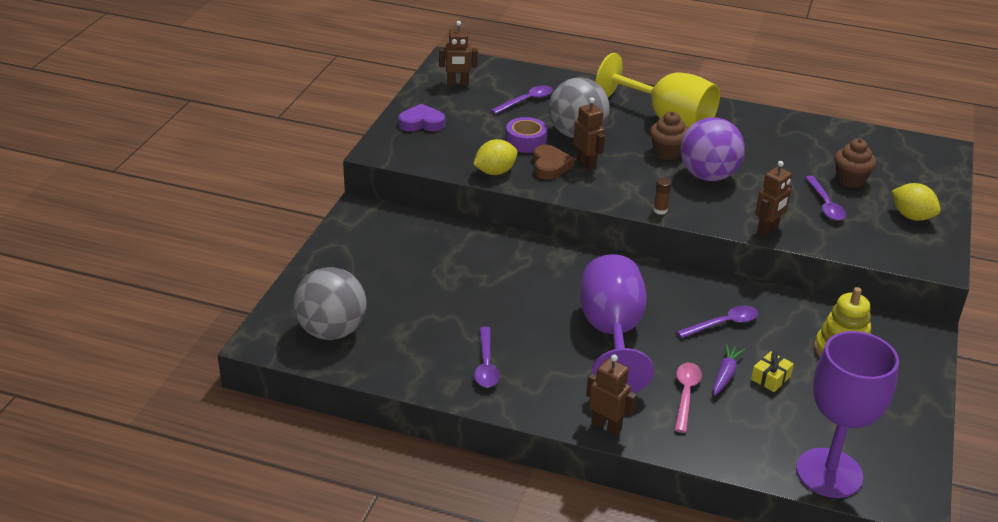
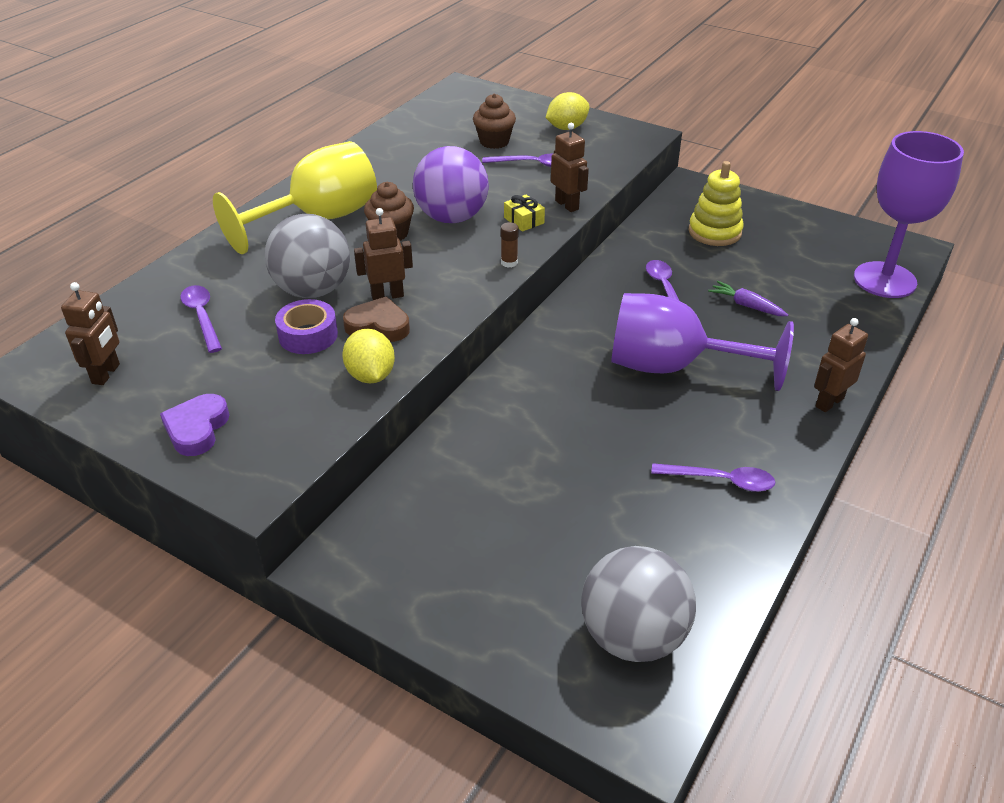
camera: 75 degrees left, 5 degrees up
pink spoon [675,363,702,433] -> none
yellow gift [751,351,794,392] -> yellow gift moved to [504,195,545,232]

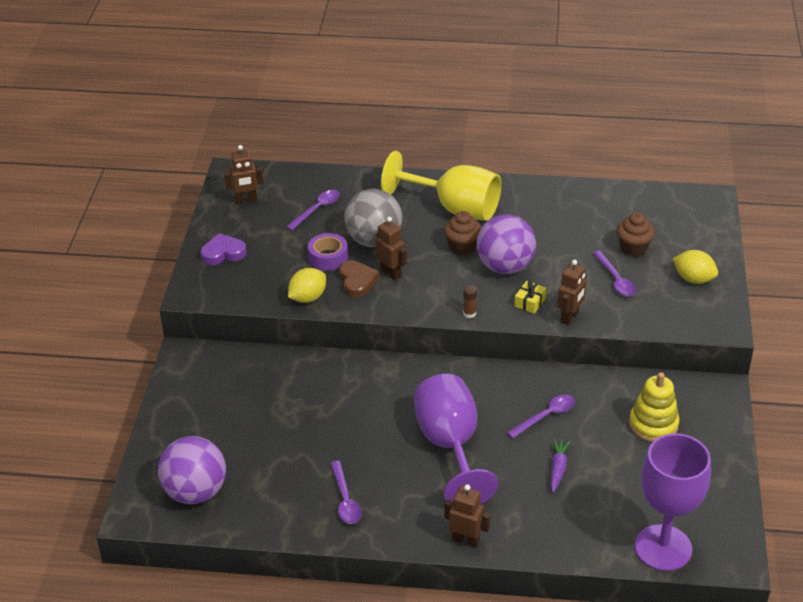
camera: 65 degrees right, 0 degrees up
grey ball [581,546,696,662] -> purple ball [158,436,226,504]

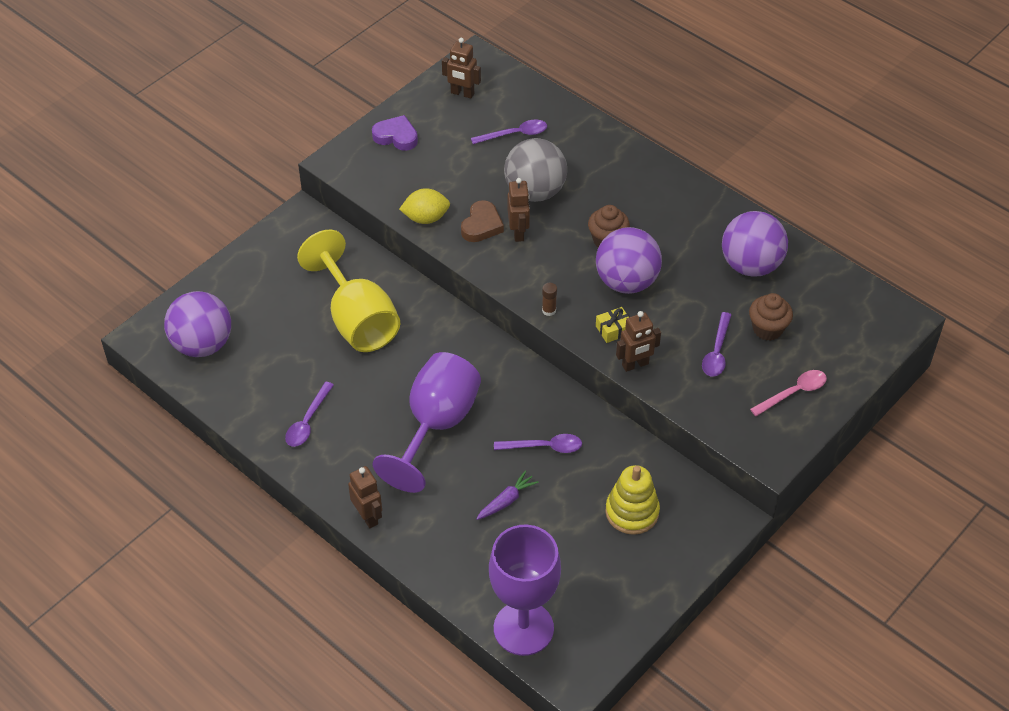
camera: 35 degrees right, 10 degrees up
purple tape [308,233,348,271] -> none
yellow goblet [381,151,501,221] -> yellow goblet moved to [297,230,400,352]
yellow lemon [673,250,718,284] -> pink spoon [750,370,827,416]
none -> purple ball [722,211,788,277]

